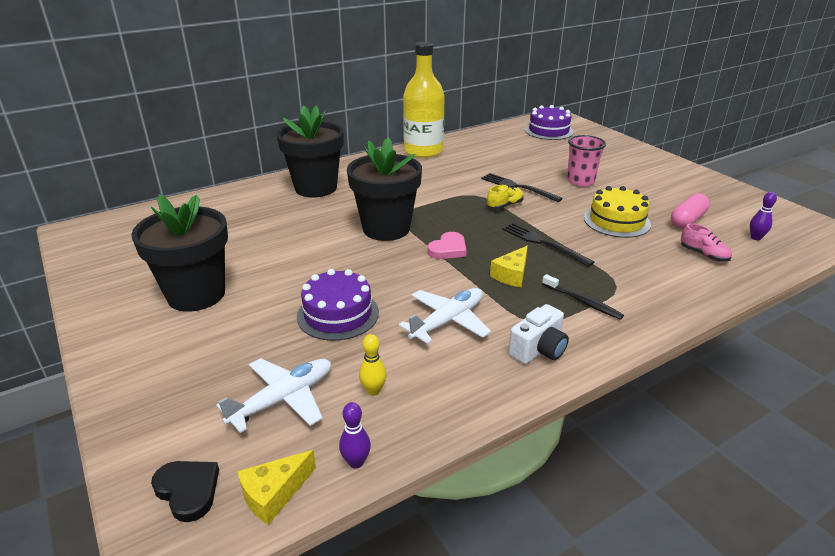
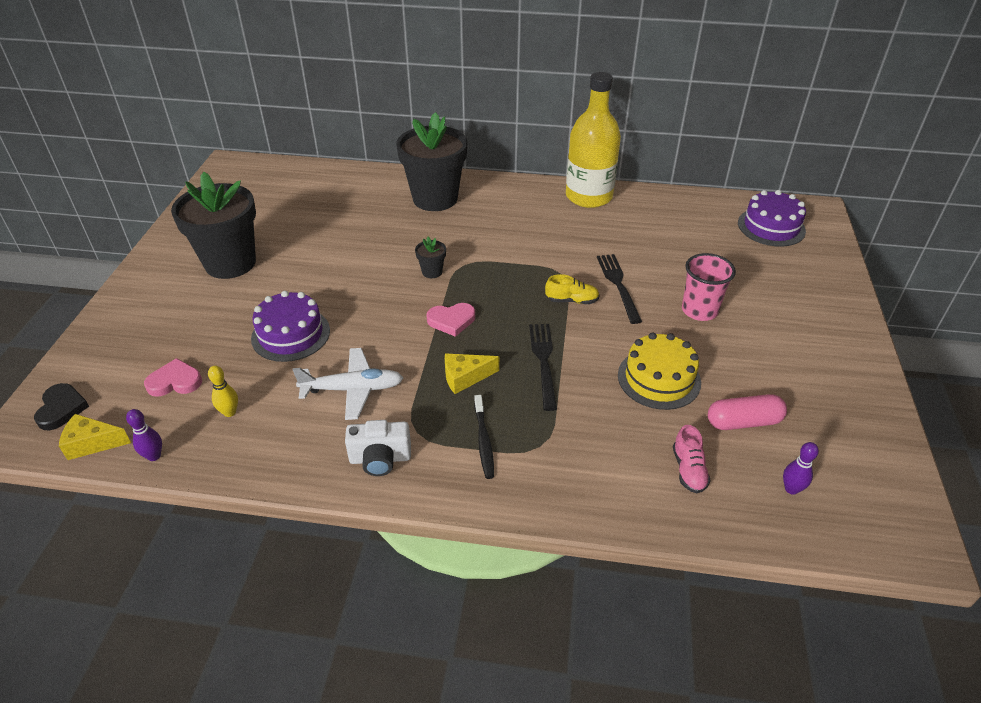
camera: 40 degrees right, 10 degrees up
white plane [217,358,331,433] -> pink heart [144,358,202,397]
black flower pot [347,137,422,241] -> black flower pot [415,237,446,278], size x0.40

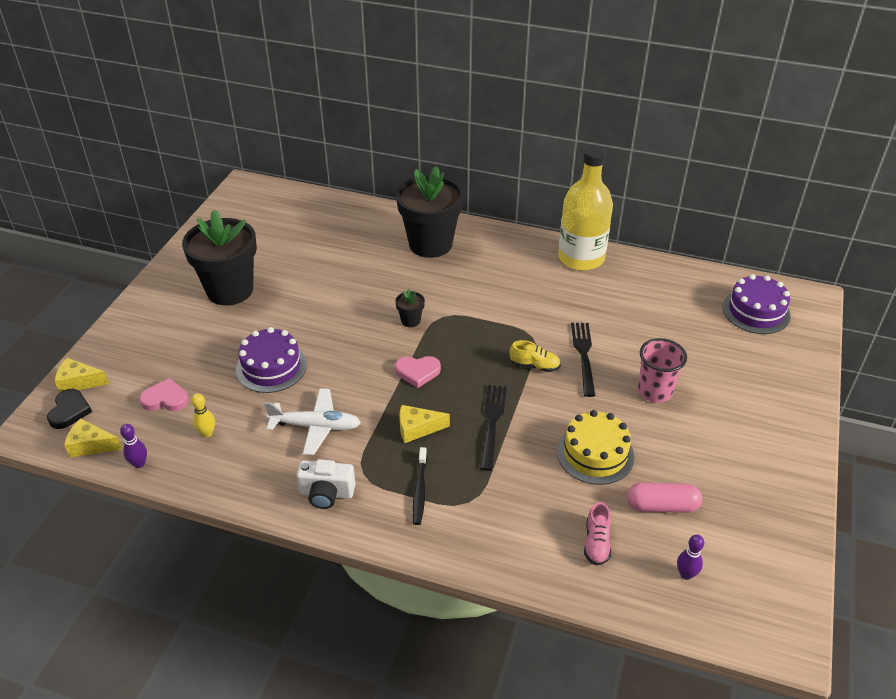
camera: 10 degrees right, 0 degrees up
none -> yellow cheese [55,358,109,393]

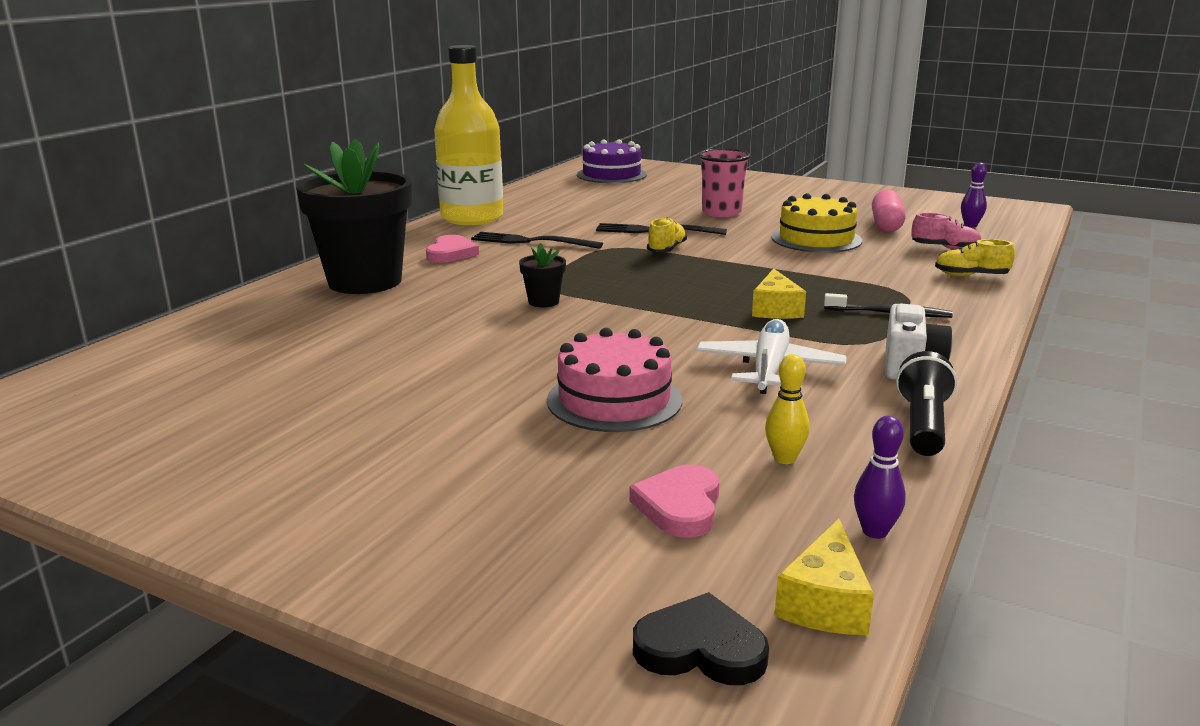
camera: 80 degrees left, 20 degrees down
yellow cheese [55,358,109,393] -> none
black flower pot [182,210,257,305] -> none
purple cake [236,327,307,393] -> pink cake [547,328,682,432]
pink heart [395,356,441,388] -> pink heart moved to [426,235,479,263]
black fork [480,385,507,471] -> black fork moved to [471,232,603,249]
none -> black flashlight [896,351,957,456]
none -> yellow shoe [935,239,1015,276]

